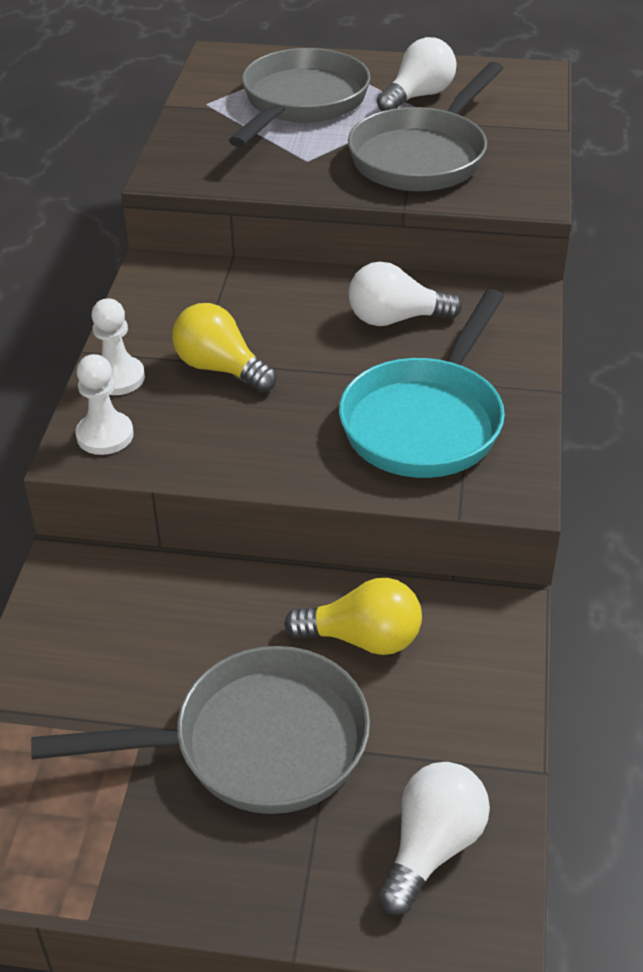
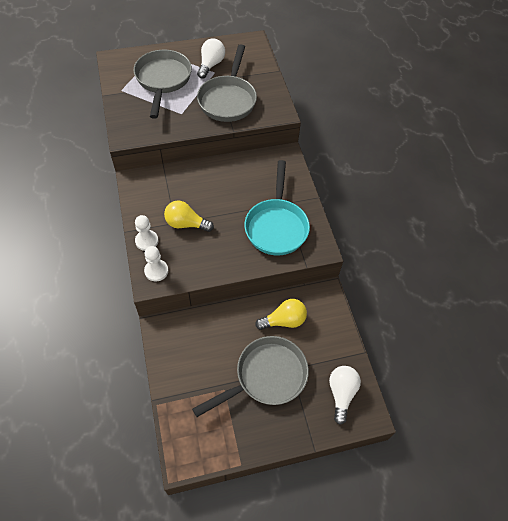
camera: 25 degrees left, 15 degrees up
white light bulb [348,262,462,326] -> none

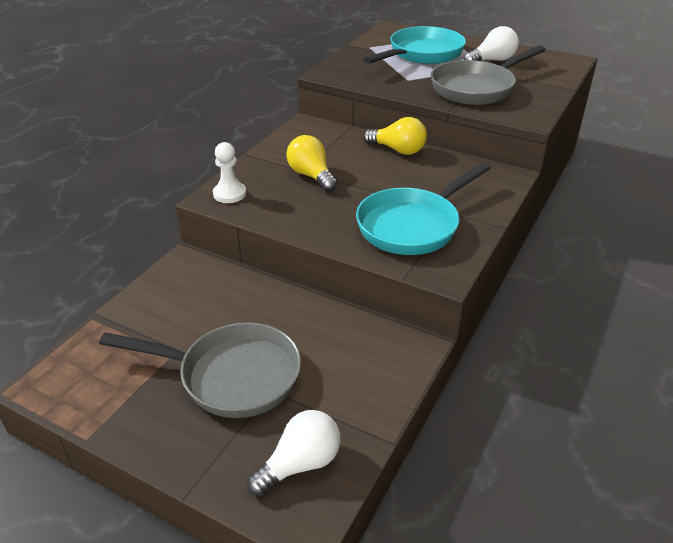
camera: 45 degrees right, 20 degrees down
grey pan [134,50,192,119] -> turquoise pan [363,26,466,64]
white pawn [135,215,158,251] -> none
yellow light bulb [255,299,307,330] -> yellow light bulb moved to [363,117,427,155]

